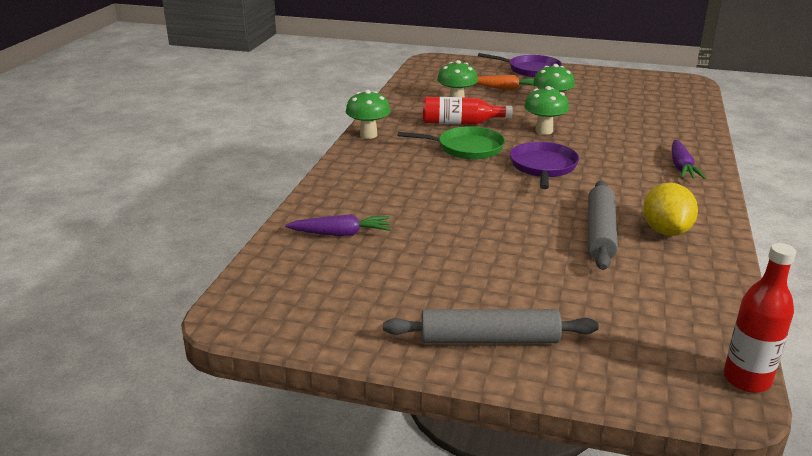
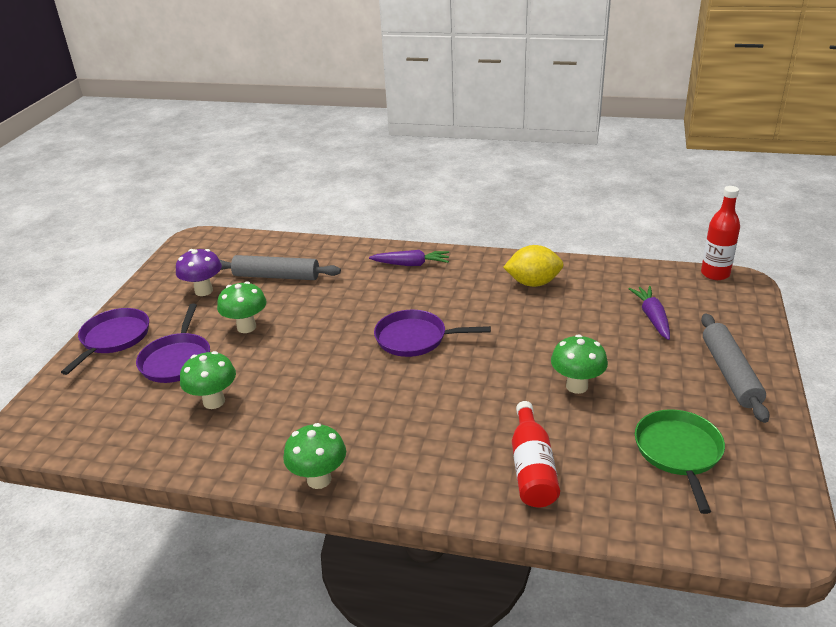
camera: 90 degrees left, 5 degrees up
purple carrot [285,214,391,236] -> purple carrot moved to [629,286,670,340]
green pan [397,126,505,159] -> green pan moved to [635,409,725,514]
red bottle [423,97,513,125] -> red bottle moved to [512,401,560,507]
orange carrot [476,75,535,90] -> purple pan [136,303,210,383]
green mushroom [524,86,569,135] -> green mushroom moved to [551,334,608,394]
grey rolling pin [588,181,618,270] -> grey rolling pin moved to [220,255,341,280]
none -> purple mushroom [176,249,222,296]

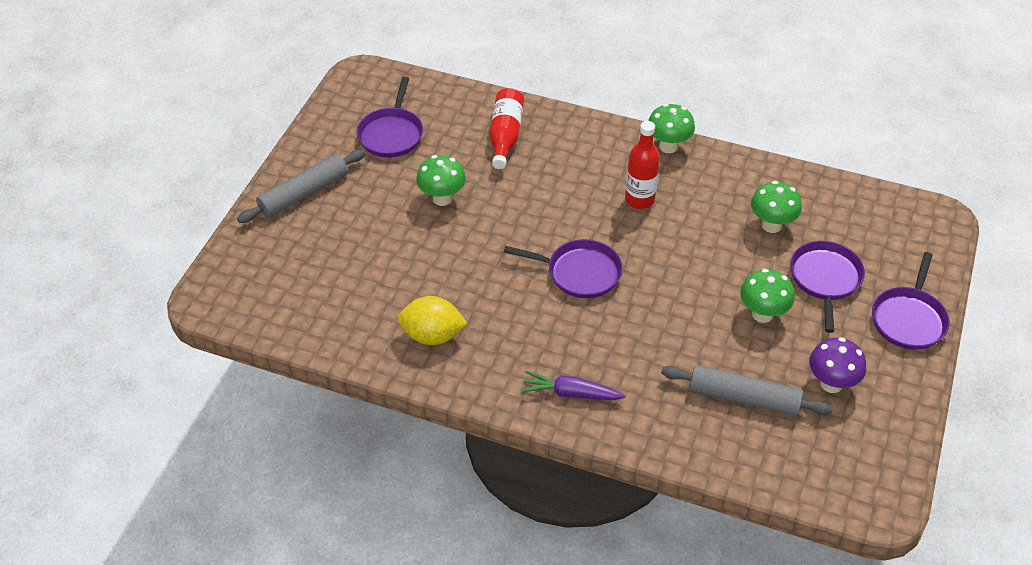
camera: 175 degrees left, 15 degrees up
purple carrot [629,286,670,340] -> none
green pan [635,409,725,514] -> purple pan [356,77,423,158]
red bottle [701,186,740,280] -> red bottle moved to [625,121,660,209]
grey rolling pin [701,314,770,423] -> grey rolling pin turned 45 degrees clockwise [237,149,365,223]

